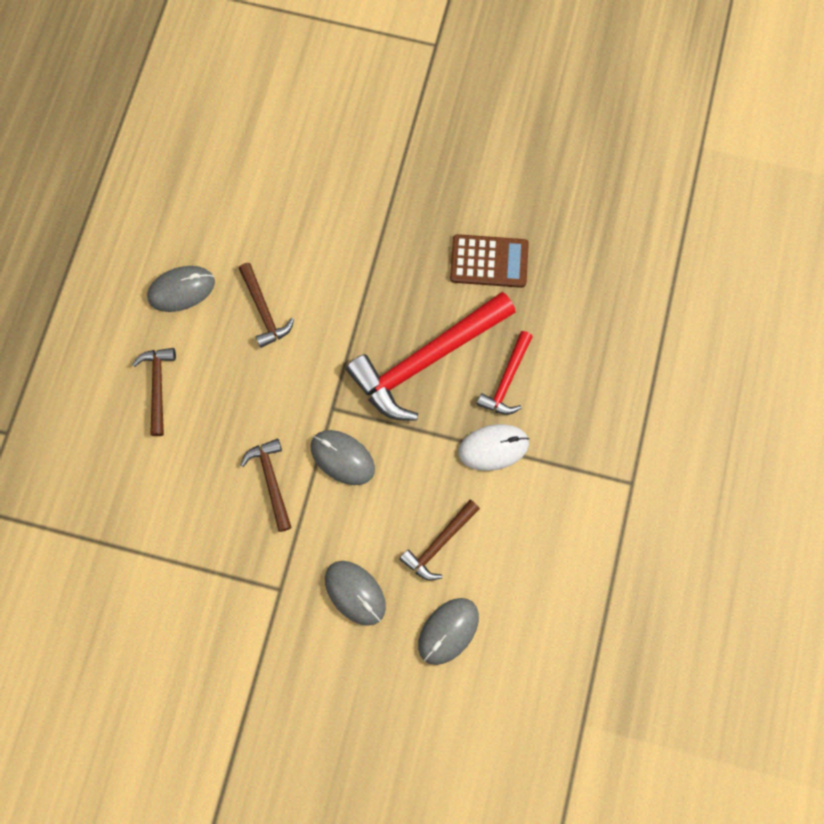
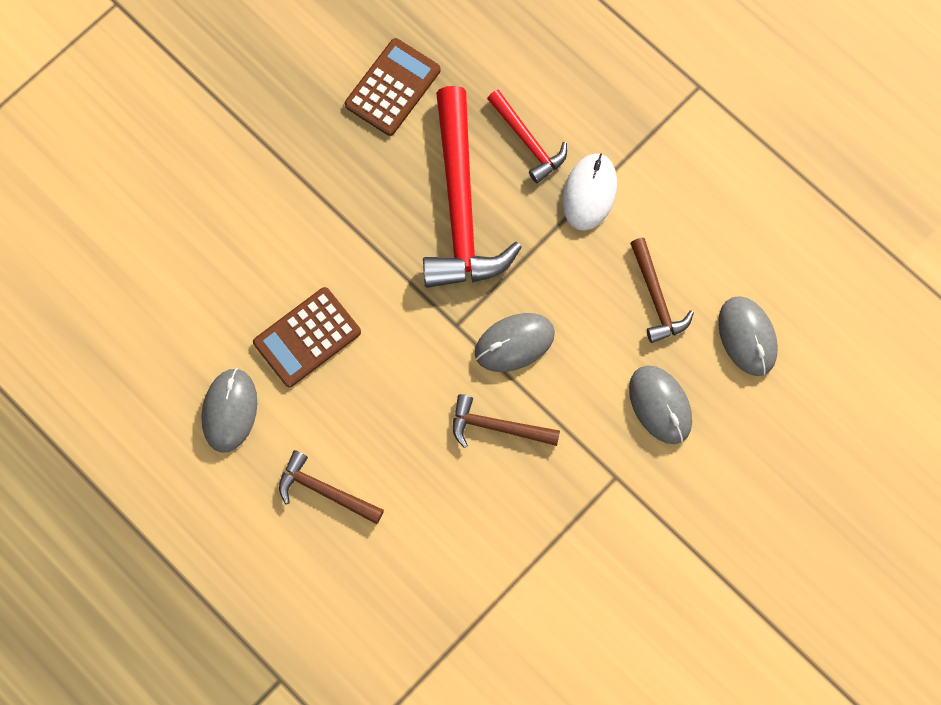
camera: 60 degrees left, 0 degrees up
brown hammer [239,263,294,348] -> brown calculator [253,287,361,387]
grey mouse [325,561,386,626] -> grey mouse turned 75 degrees clockwise [629,366,692,444]

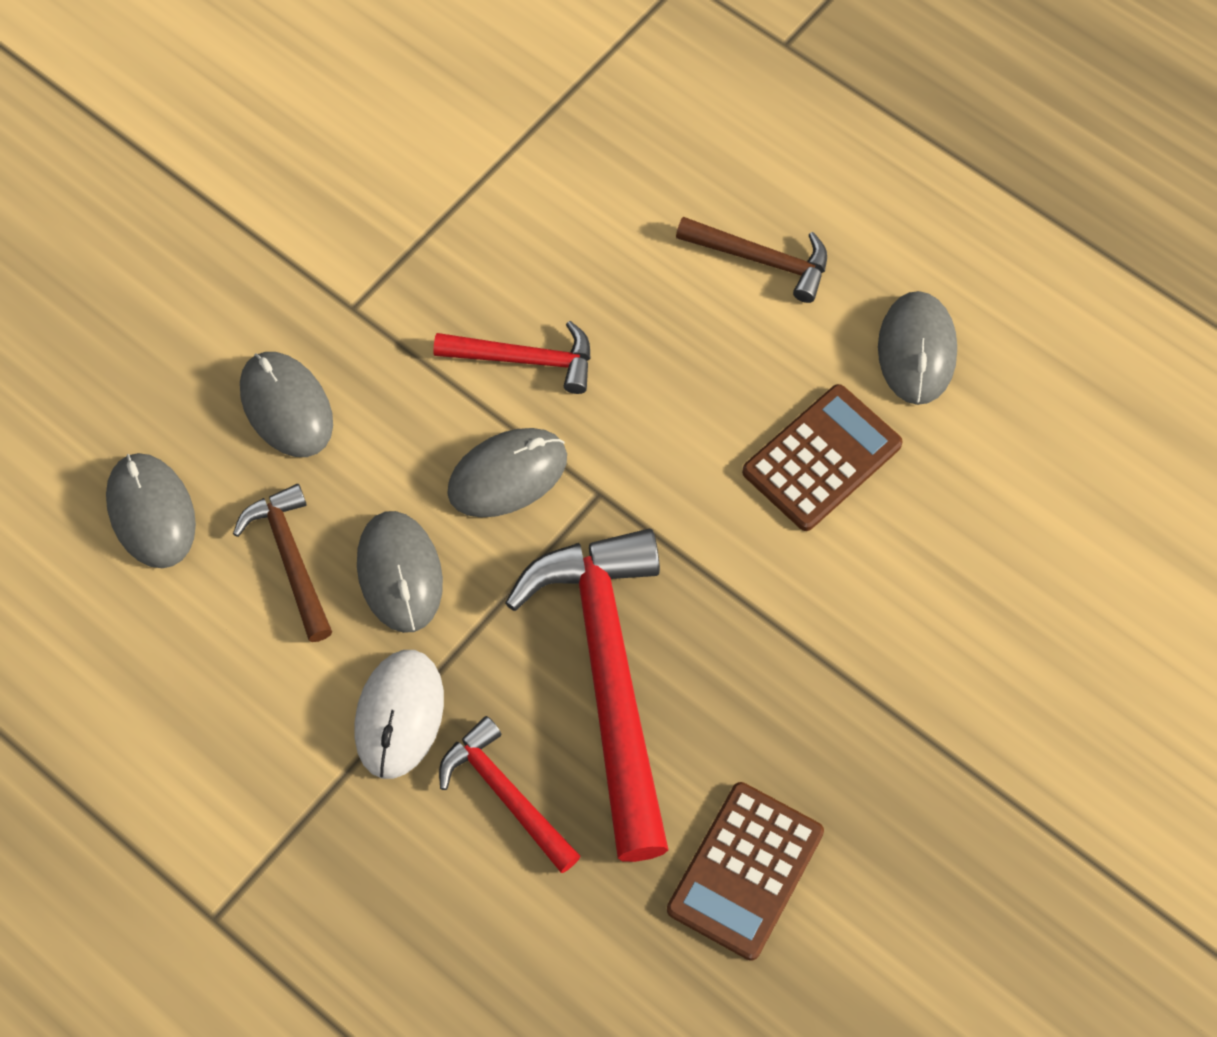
camera: 175 degrees right, 10 degrees down
brown hammer [453,394,560,448] -> red hammer [433,321,591,394]
none -> grey mouse [357,511,443,633]

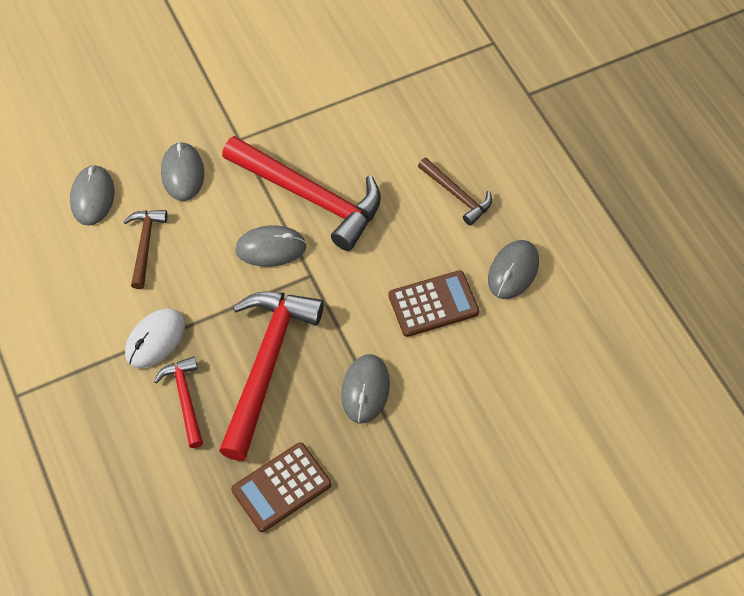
camera: 25 degrees right, 5 degrees down
grey mouse [357,511,443,633] -> grey mouse moved to [341,354,390,423]
red hammer [433,321,591,394] -> red hammer [222,136,381,251], size x1.97

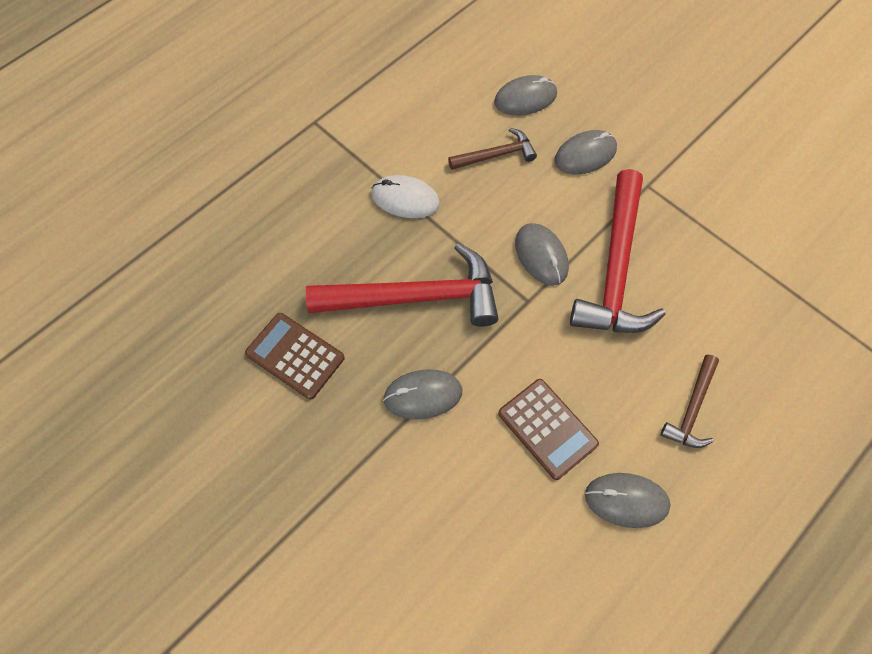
camera: 70 degrees right, 5 degrees up
red hammer [154,357,203,448] -> none

